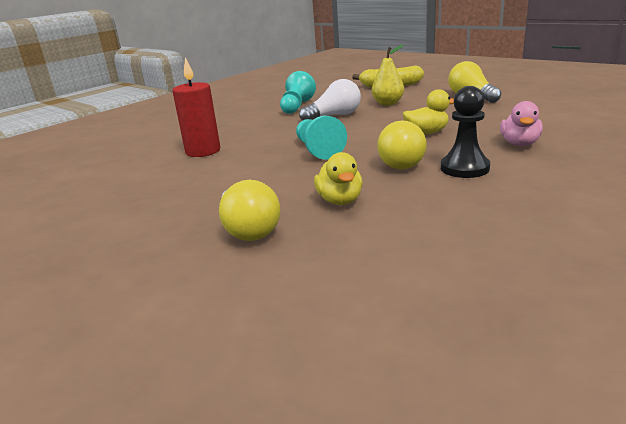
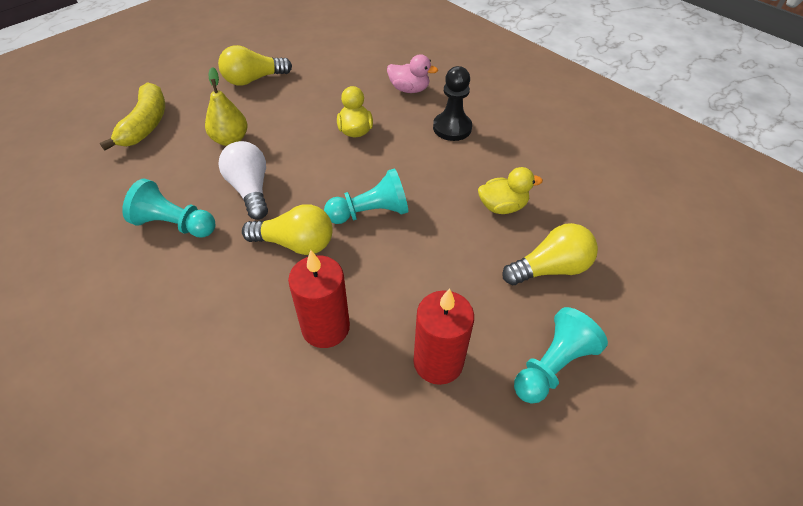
camera: 90 degrees left, 25 degrees up
yellow light bulb [377,120,427,170] -> yellow light bulb moved to [242,204,333,255]
none -> red candle [413,288,474,385]
none -> turquoise pawn [514,307,608,404]

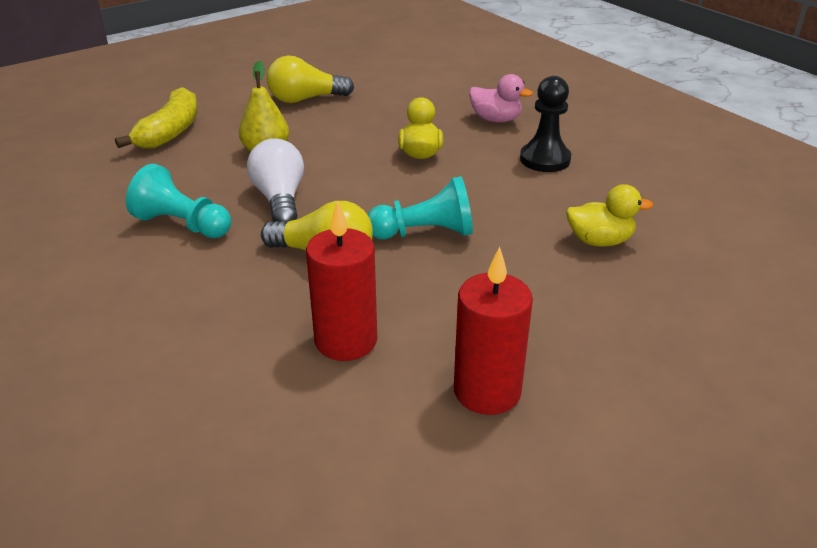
camera: 10 degrees right, 15 degrees down
yellow light bulb [502,223,598,285] -> none
turquoise pawn [514,307,608,404] -> none

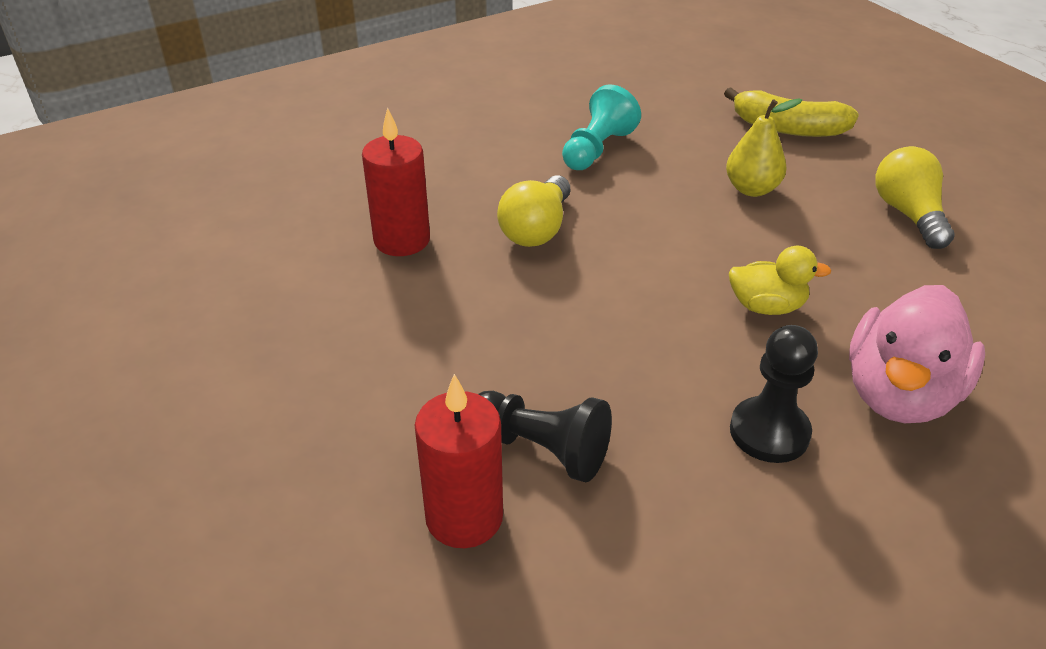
camera: 95 degrees right, 5 degrees up
white light bulb [247,138,304,222] -> none
turquoise pawn [368,176,473,239] -> none
red candle [454,246,533,415] -> red candle moved to [414,374,503,548]
pink duck [469,74,533,123] -> pink duck [849,285,985,423], size x1.76
yellow duck [566,184,653,247] -> black pawn [479,391,612,482]

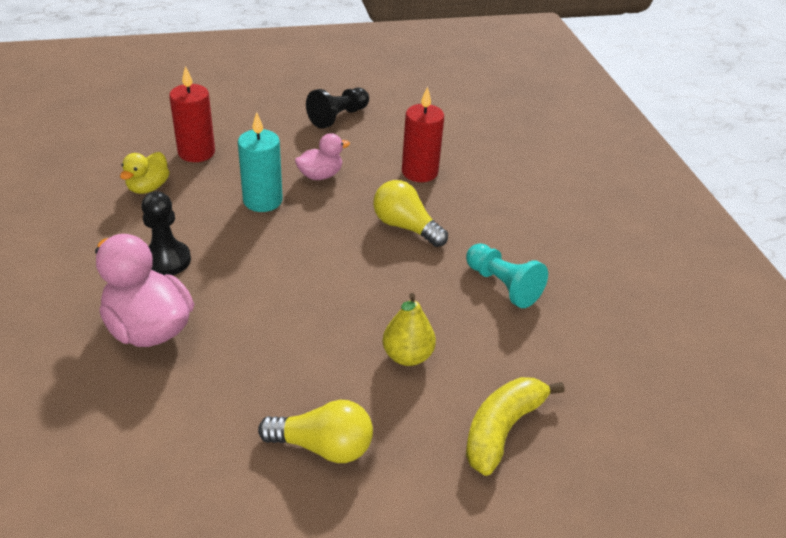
camera: 105 degrees right, 0 degrees up
black pawn [479,391,612,482] -> black pawn moved to [306,87,369,129]
yellow duck [729,246,832,315] -> yellow duck moved to [120,152,169,194]
none -> turquoise candle [238,112,283,212]
none -> pink duck [295,133,350,180]

